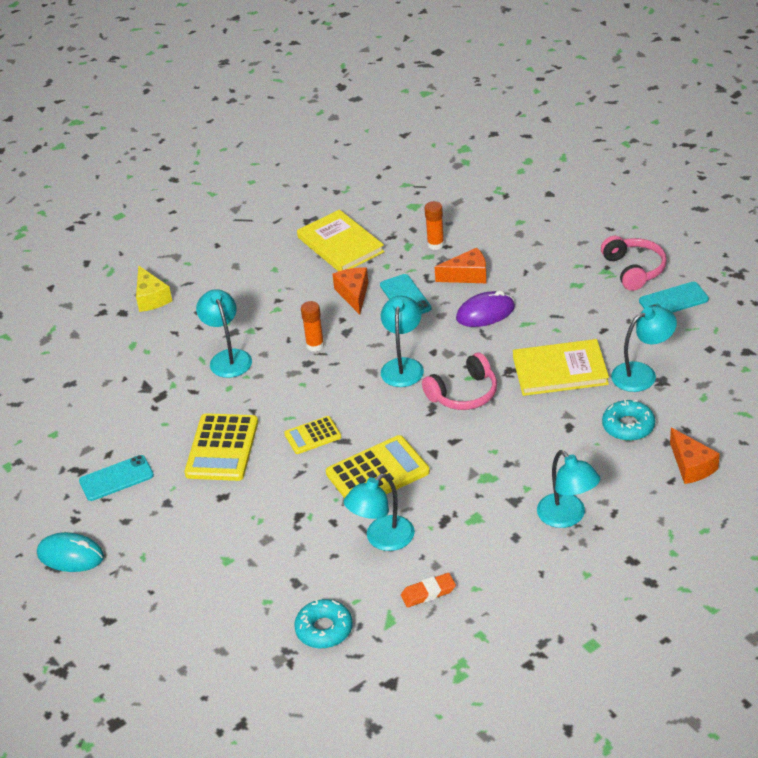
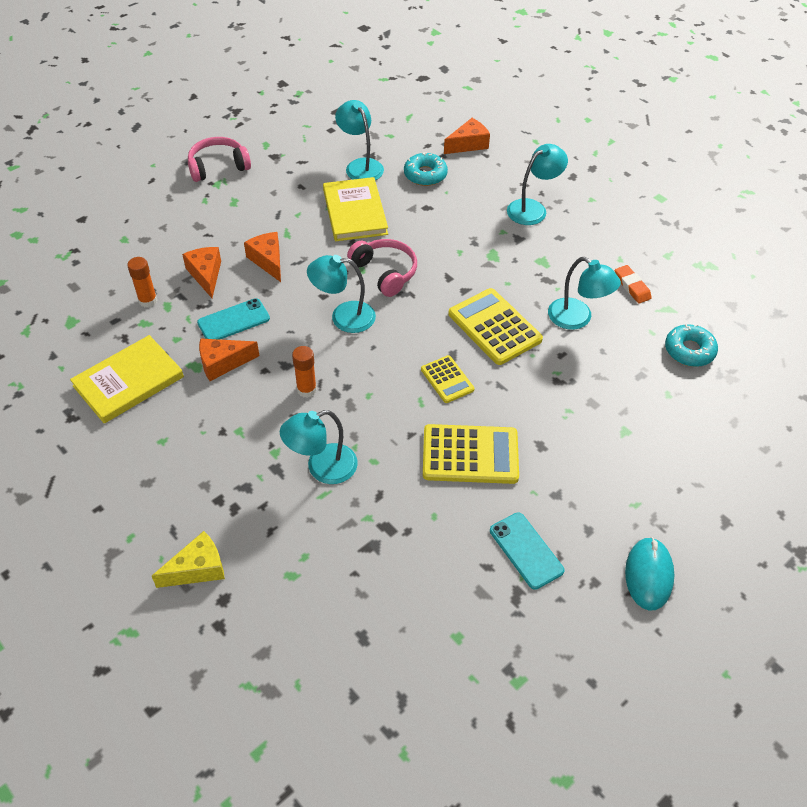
camera: 100 degrees left, 10 degrees up
purple mouse [456,291,515,327] -> orange cheese [244,232,281,282]
turquoise phone [639,282,709,313] -> none

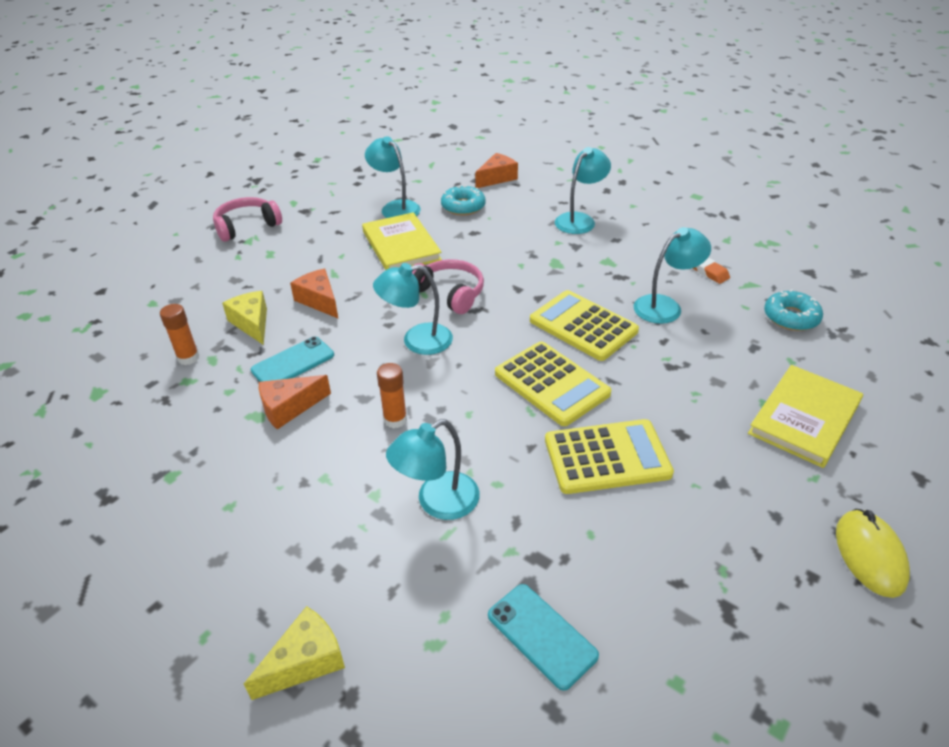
camera: 10 degrees left, 10 degrees down
yellow book [70,335,184,424] -> yellow book moved to [748,365,863,468]
orange cheese [182,247,221,298] -> yellow cheese [222,291,267,345]
yellow calculator [421,355,474,403] -> yellow calculator [495,341,611,426], size x1.75
turquoise phone [490,512,564,590] -> turquoise phone moved to [488,584,599,691]
turquoise lamp [548,257,621,330] -> turquoise lamp turned 60 degrees counterclockwise [634,227,711,324]
turquoise mouse [625,537,674,610] -> yellow mouse [836,509,910,598]

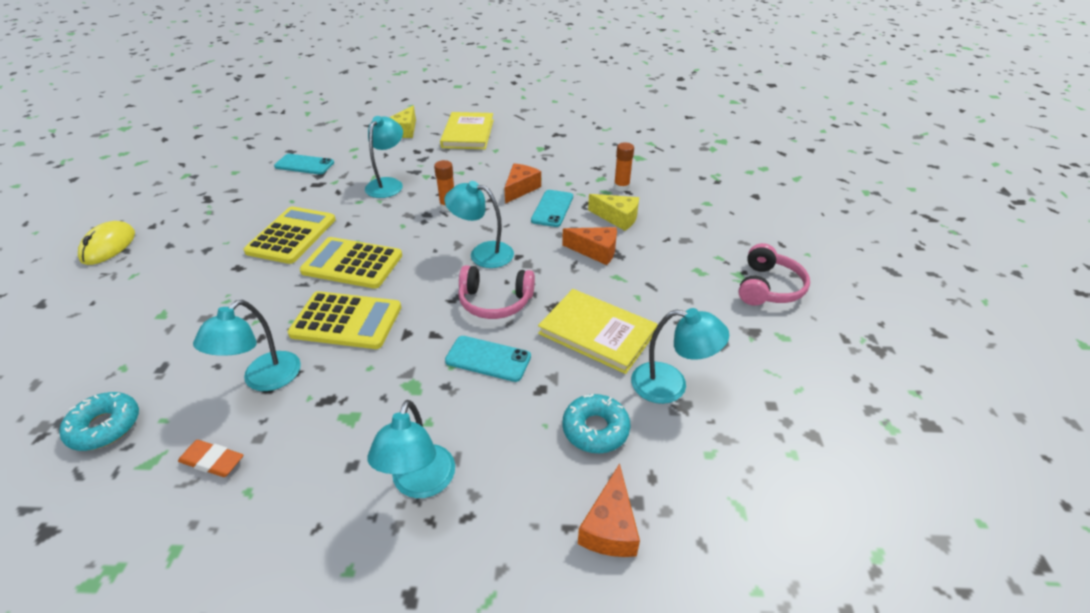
camera: 145 degrees right, 0 degrees up
turquoise lamp [373,263,453,355] -> turquoise lamp turned 120 degrees counterclockwise [444,181,514,268]
yellow calculator [545,419,674,494] -> yellow calculator turned 150 degrees clockwise [243,206,336,264]
yellow book [748,365,863,468] -> yellow book moved to [440,112,494,149]
yellow mouse [836,509,910,598] -> yellow mouse turned 45 degrees clockwise [78,221,135,265]
none -> turquoise phone [445,336,531,382]

